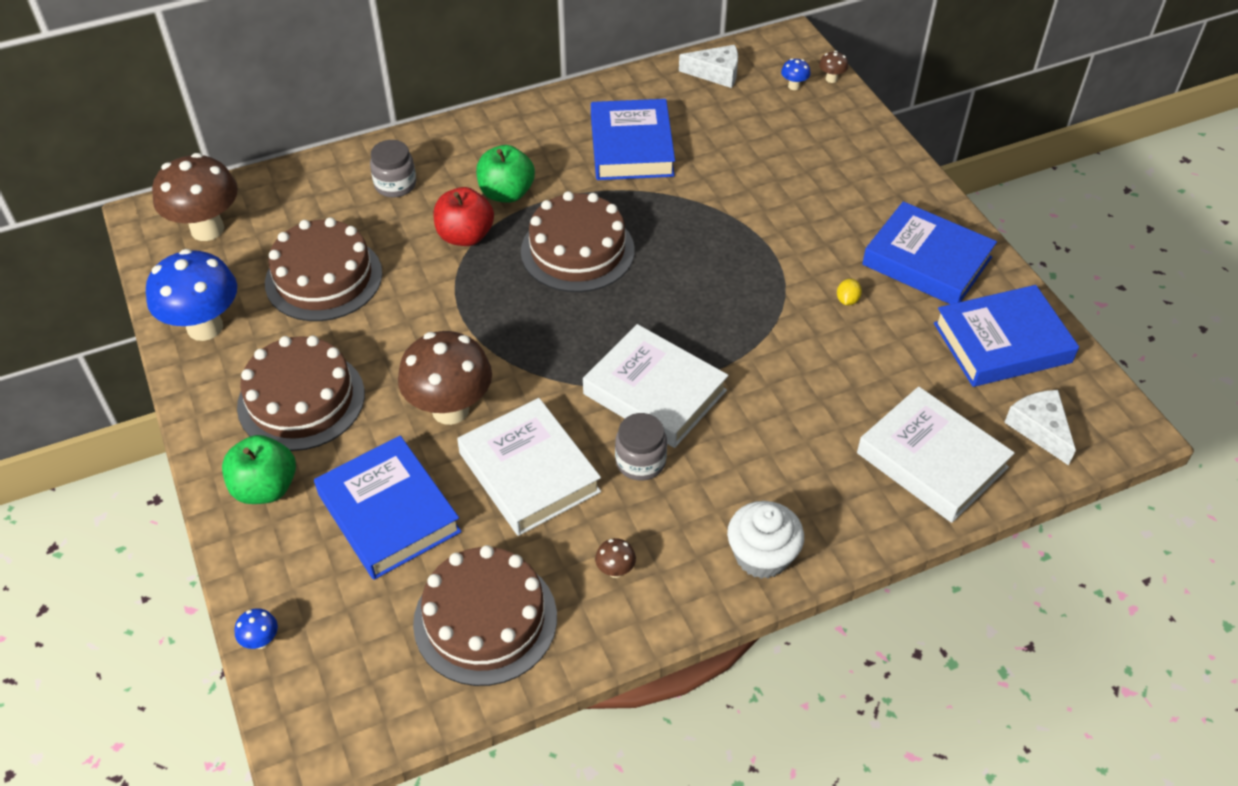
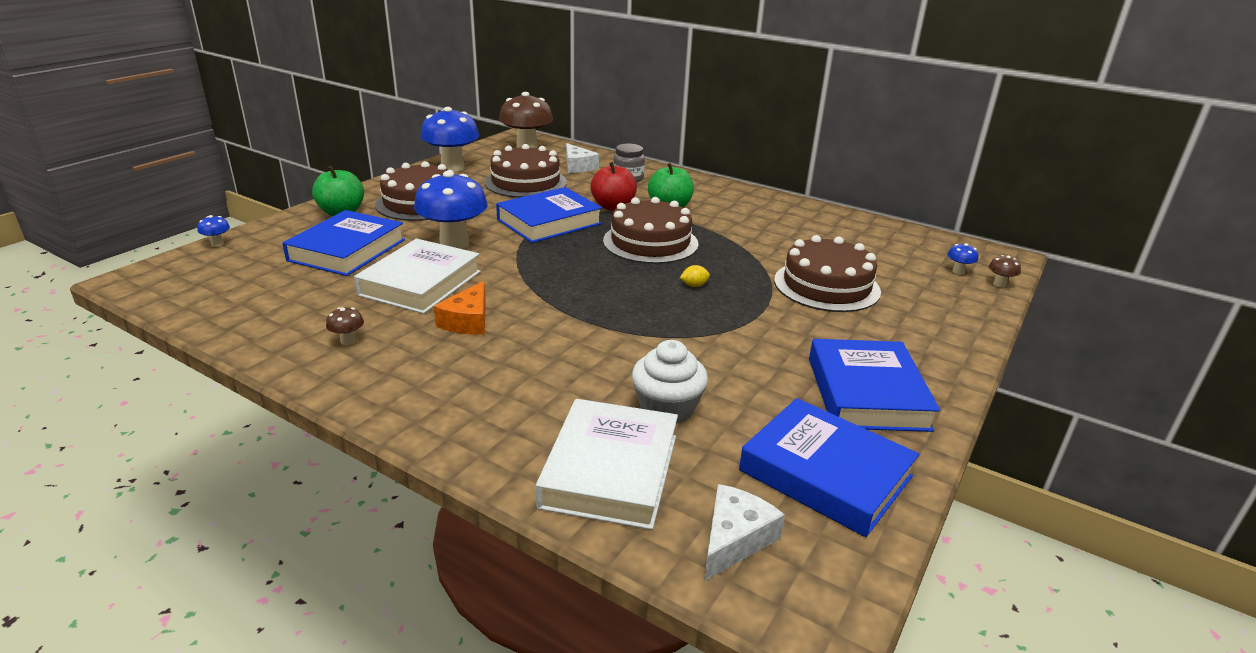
camera: 55 degrees right, 20 degrees down
brown mushroom [398,331,492,425] -> blue mushroom [414,171,488,249]
brown cake [413,545,557,686] -> brown cake moved to [774,235,881,312]
white book [583,324,729,448] -> none
blue book [591,99,675,180] -> blue book moved to [496,187,602,243]
grey jar [615,413,667,481] -> orange cheese [434,281,486,335]
white cheese [679,45,738,88] -> white cheese moved to [566,143,599,173]
white cupcake [727,501,804,579] -> white cupcake moved to [632,340,708,423]
yellow lemon [837,279,862,305] -> yellow lemon moved to [680,265,710,287]

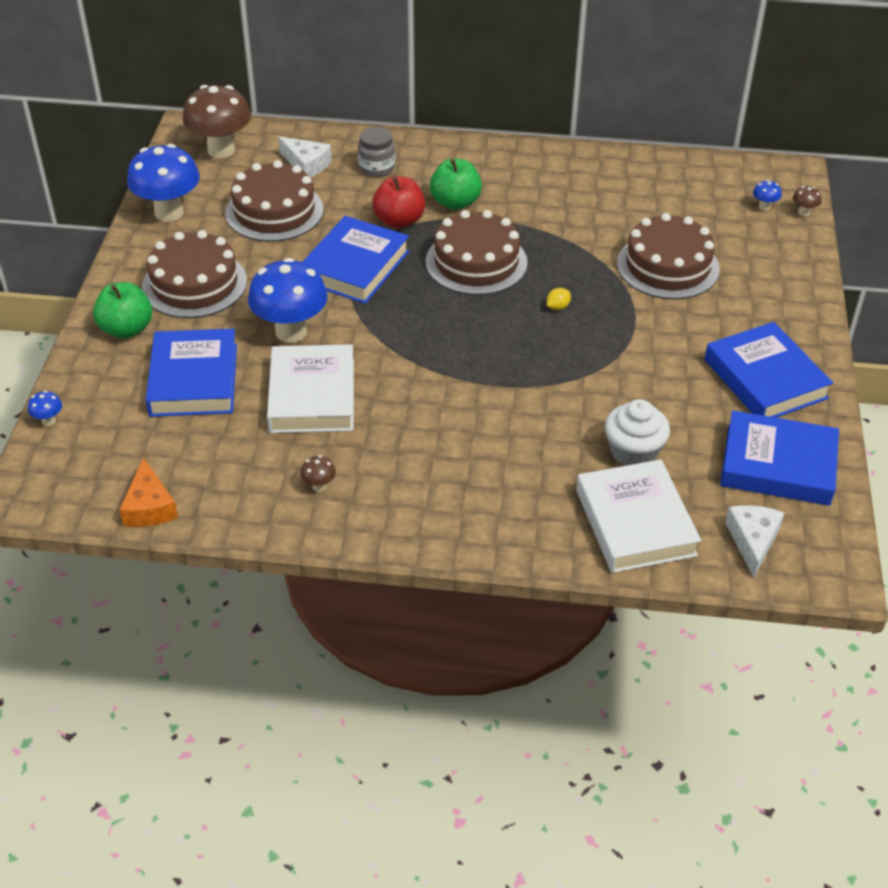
camera: 25 degrees left, 15 degrees up
orange cheese [434,281,486,335] -> orange cheese moved to [119,458,178,527]

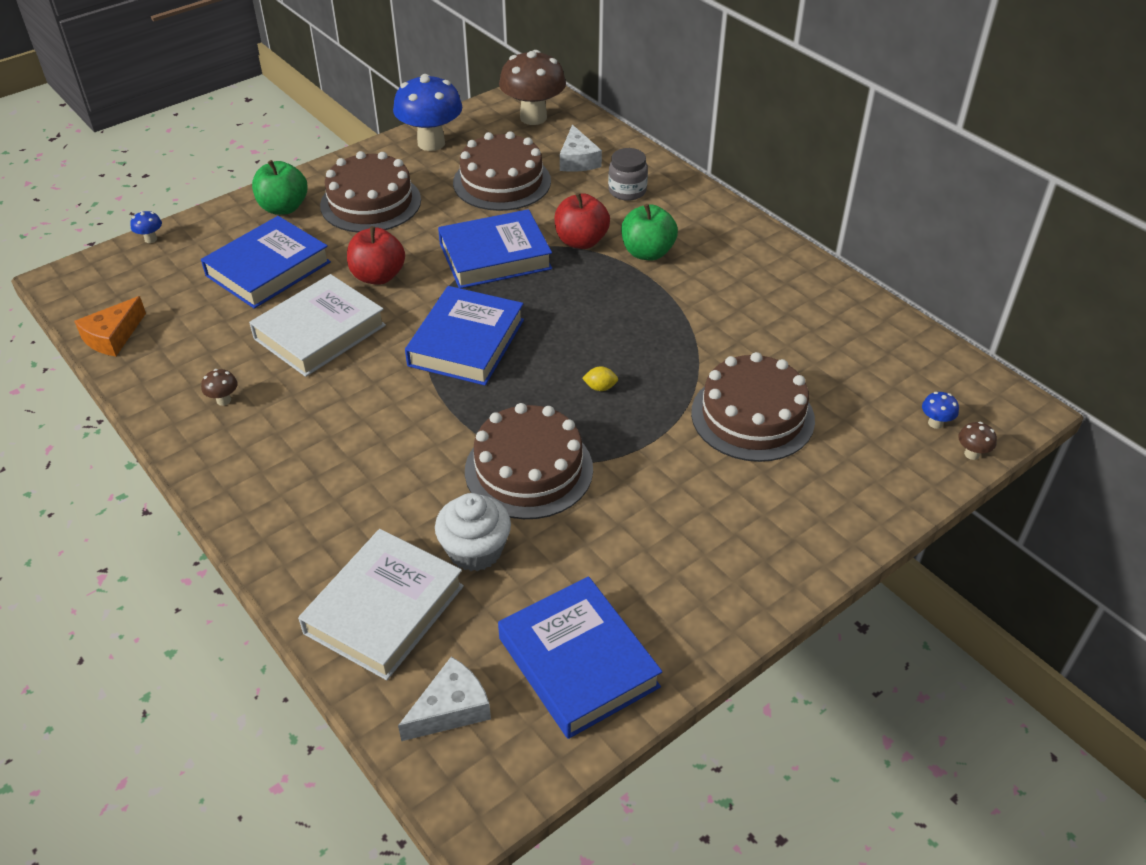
camera: 45 degrees right, 0 degrees up
blue mushroom [248,258,328,343] -> red apple [347,226,405,285]
brown cake [426,210,528,295] -> brown cake moved to [465,403,593,519]
blue book [705,322,833,418] -> blue book moved to [405,286,524,385]

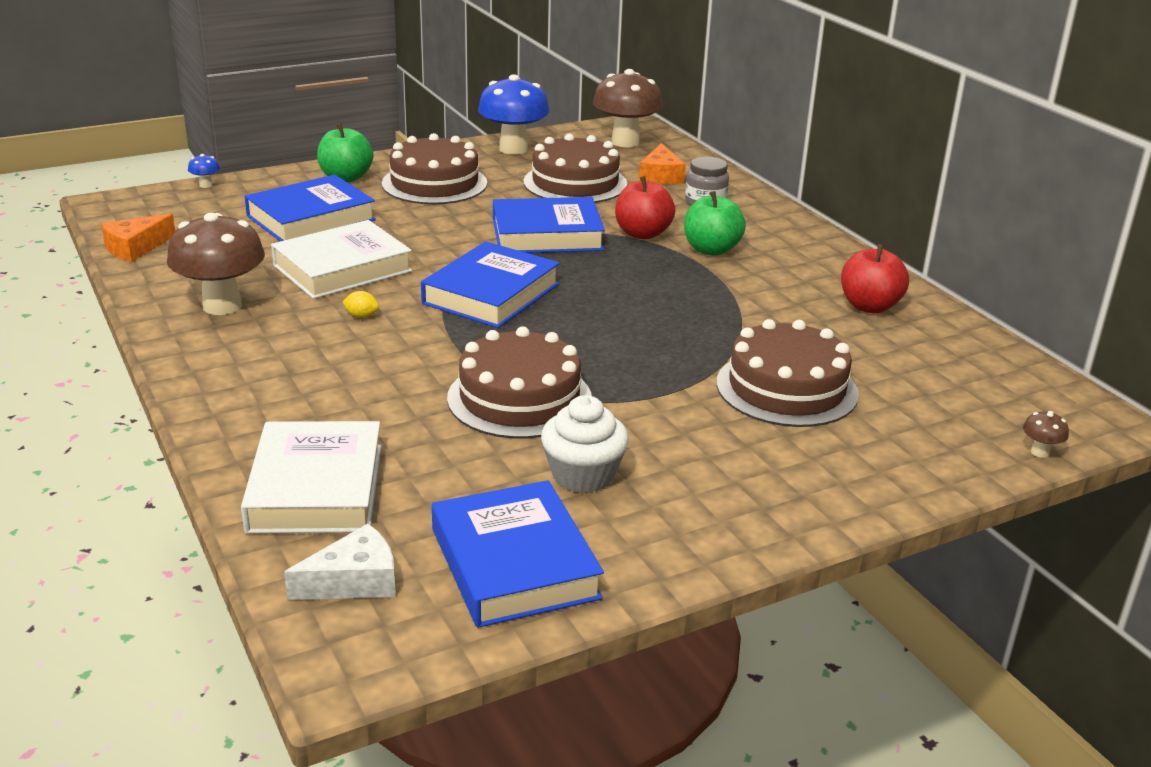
camera: 10 degrees right, 15 degrees down
brown mushroom [201,369,237,406] -> brown mushroom [167,212,265,315], size x2.49
white book [298,529,464,680] -> white book turned 45 degrees counterclockwise [241,421,382,534]
red apple [347,226,405,285] -> red apple moved to [841,244,909,313]
white cupcake [435,493,511,571] -> white cupcake moved to [541,395,629,493]
white cheese [560,124,602,172] -> orange cheese [639,143,686,184]
yellow lemon [582,366,618,391] -> yellow lemon moved to [342,291,379,318]
blue mushroom [922,392,959,429] -> none

